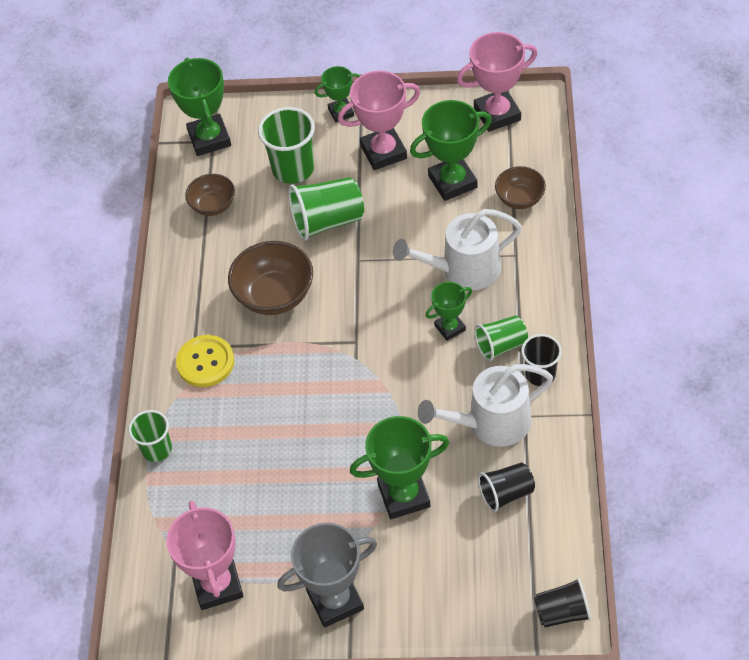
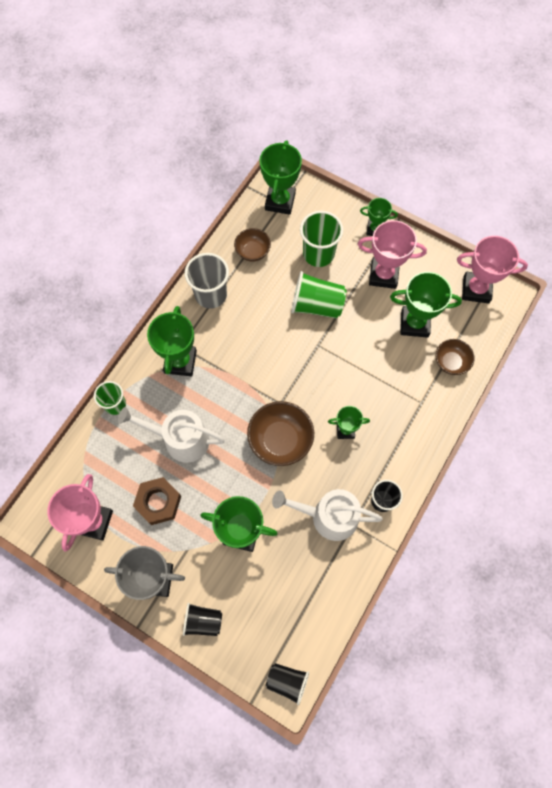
camera: 25 degrees right, 15 degrees up
yellow button [176,335,234,387] -> green trophy [147,306,197,376]
brown bowl [228,241,313,315] -> brown bowl moved to [247,401,314,466]
white watering can [393,209,522,290] -> white watering can moved to [118,407,225,463]
green cup [474,316,528,361] -> none
black cup [478,463,535,512] -> black cup moved to [183,603,222,636]
none -> brown nut [133,477,181,525]
none -> grey cup [185,253,229,309]

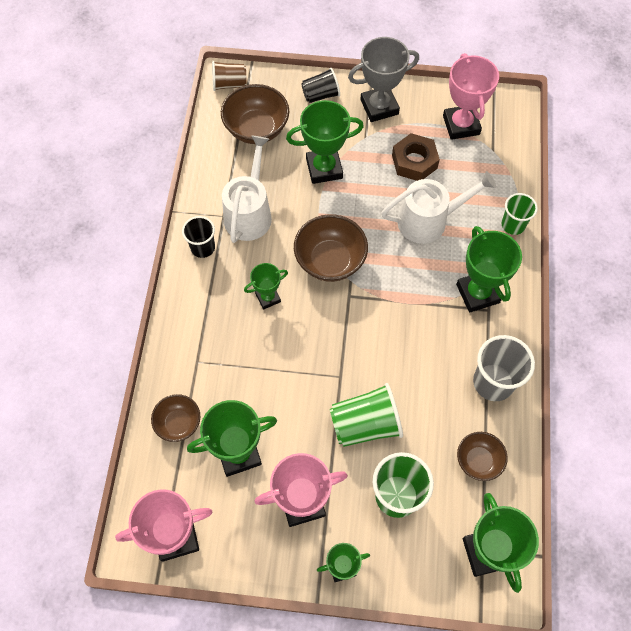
camera: 155 degrees right, 5 degrees down
black cup [266,663,309,705] -> brown cup [212,61,246,91]
white watering can [272,489,383,541] -> white watering can turned 60 degrees counterclockwise [222,136,272,243]
none -> brown bowl [221,84,289,144]

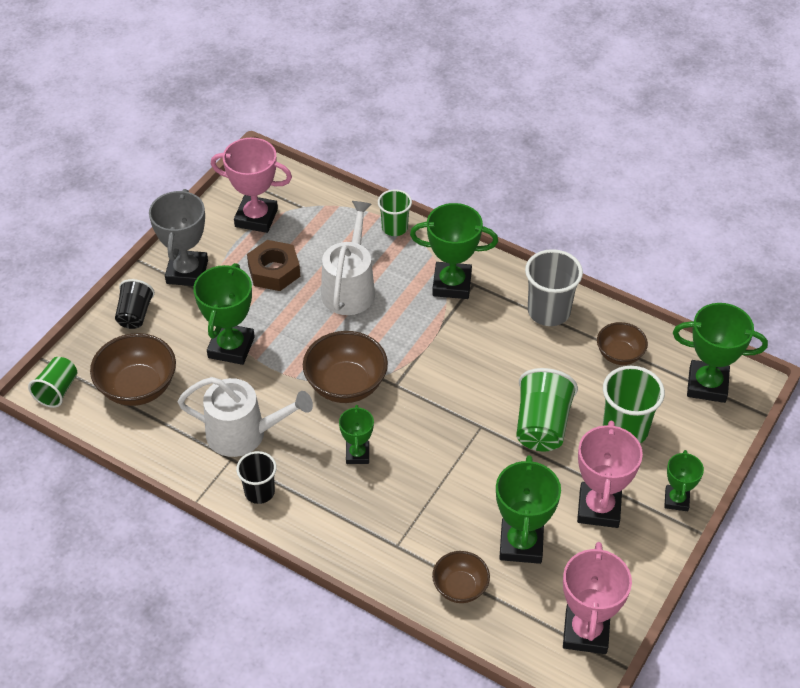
camera: 65 degrees left, 15 degrees down
brown cup [212,61,246,91] -> green cup [28,357,77,408]
white watering can [222,136,272,243] -> white watering can turned 150 degrees clockwise [178,377,313,457]

